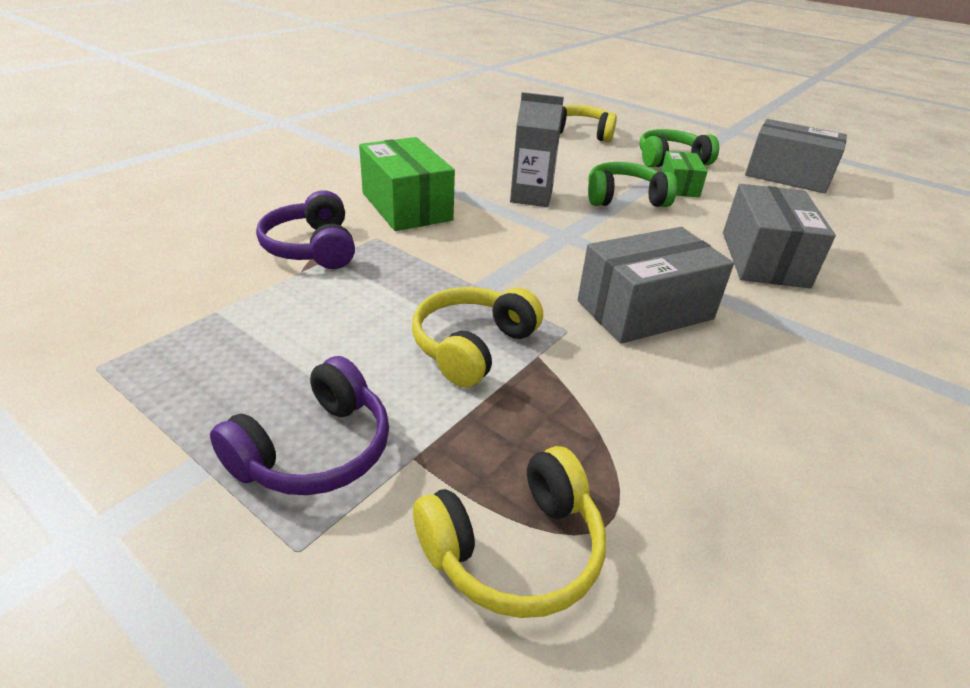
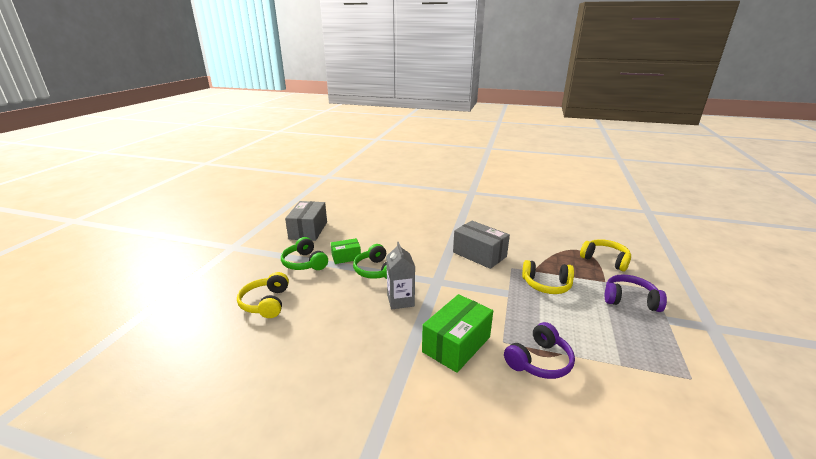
camera: 110 degrees left, 10 degrees down
grey box [723,184,836,288] -> none

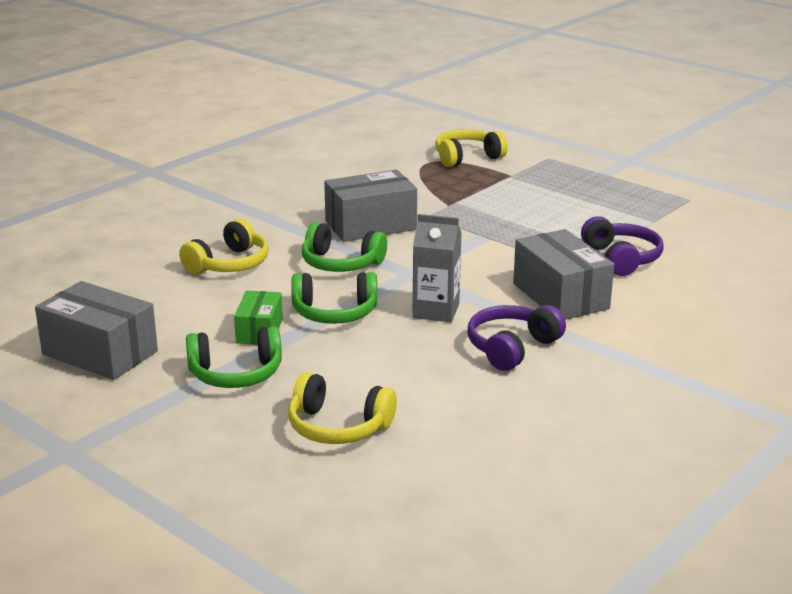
camera: 65 degrees left, 0 degrees up
green box [422,294,493,373] -> grey box [513,229,614,320]
yellow headphones [522,260,574,294] -> yellow headphones moved to [179,219,269,274]
purple headphones [605,274,667,312] -> purple headphones moved to [468,305,566,371]
none -> green headphones [302,222,387,272]

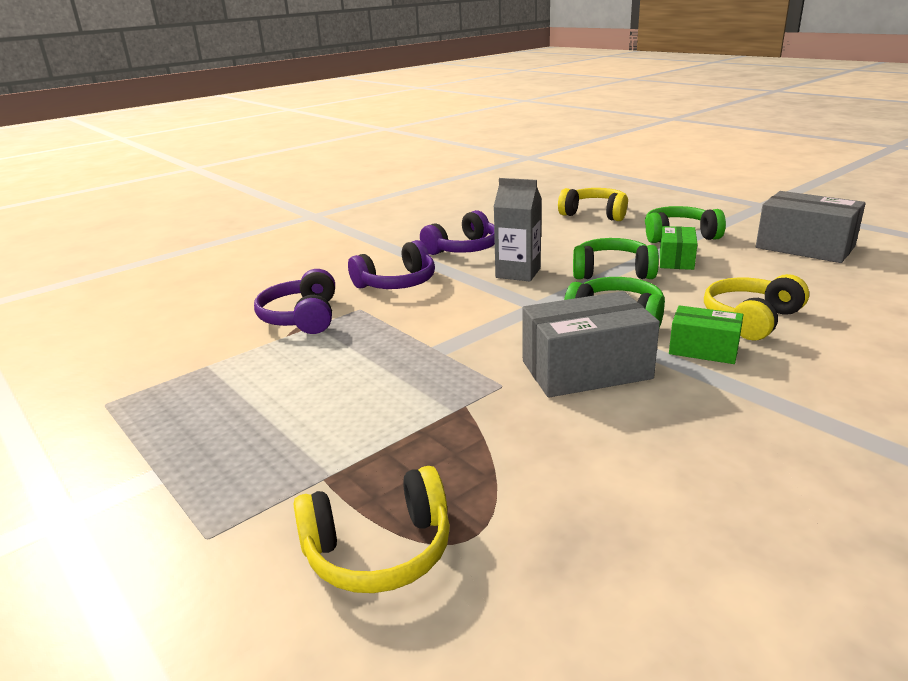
camera: 170 degrees left, 0 degrees up
grey box [513,229,614,320] -> purple headphones [348,240,435,289]
none -> green box [669,305,743,364]

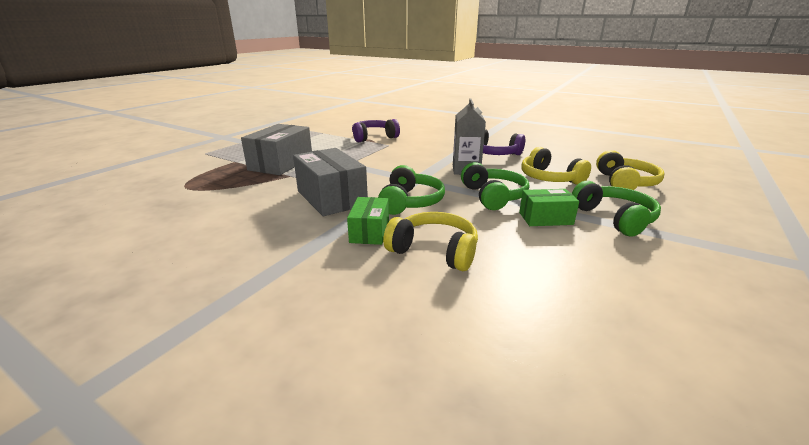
camera: 70 degrees right, 0 degrees up
yellow headphones [294,466,450,593] -> yellow headphones moved to [521,147,591,185]
purple headphones [348,240,435,289] -> none
grey box [756,191,866,263] -> grey box moved to [241,124,312,175]

